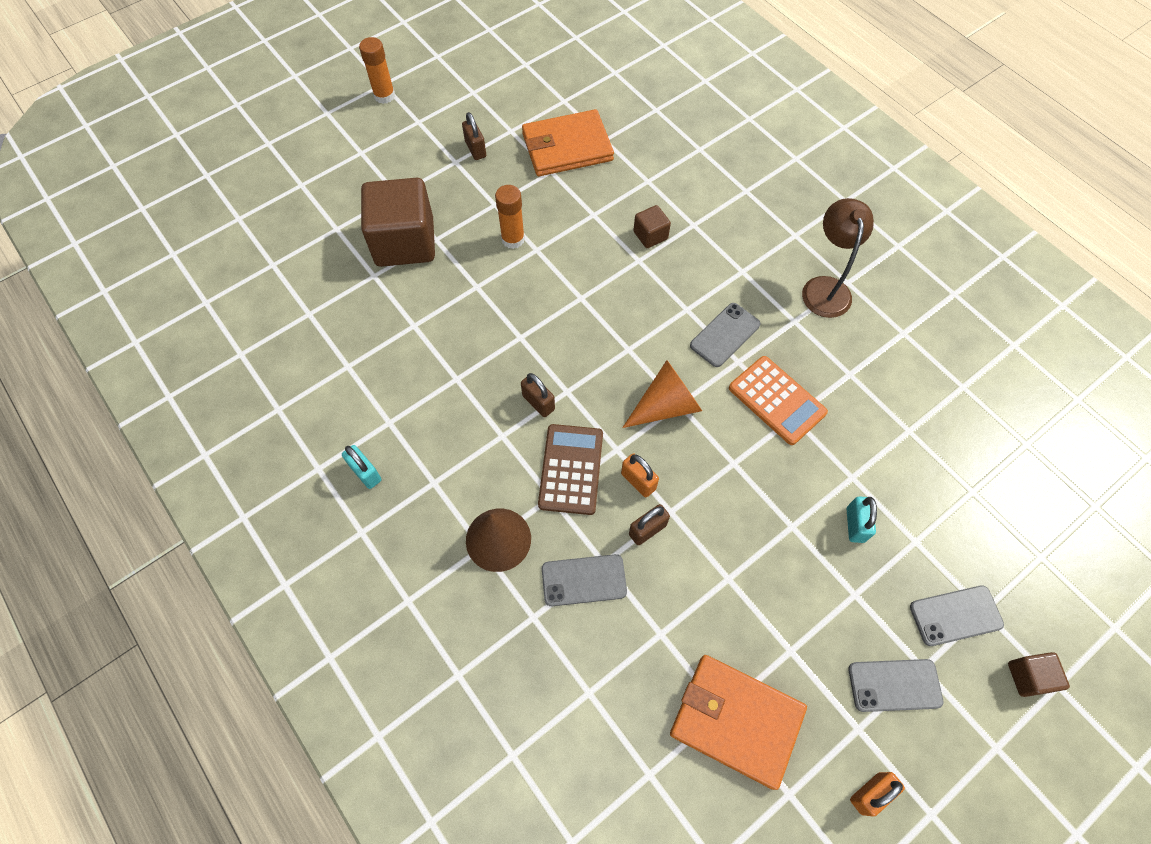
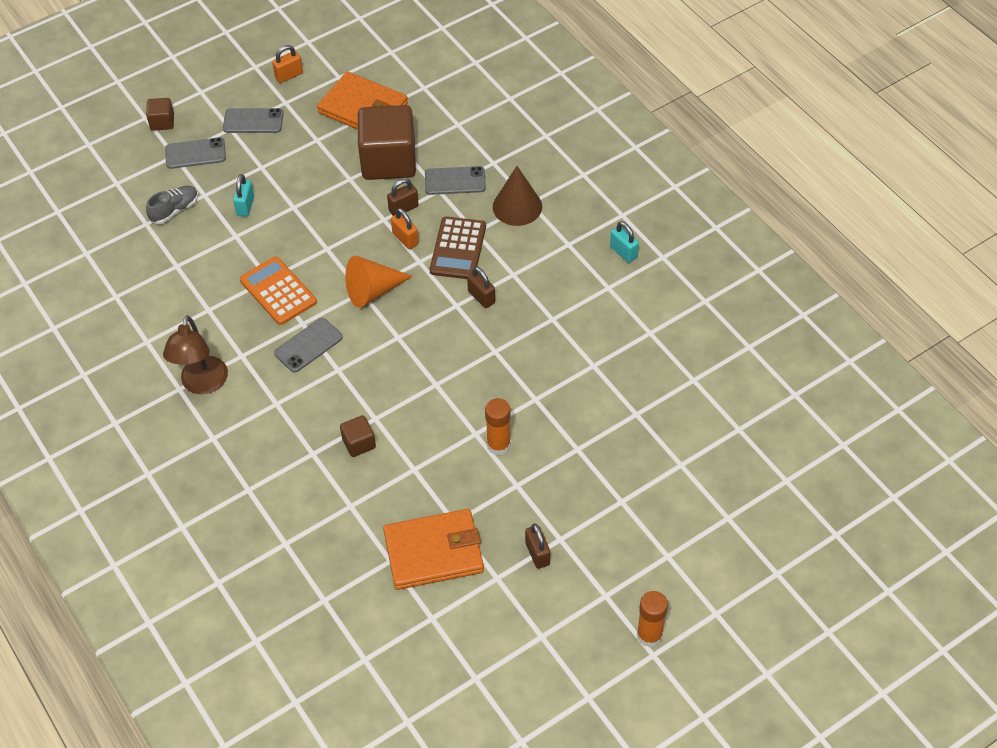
camera: 175 degrees left, 10 degrees down
brown cube [361,178,435,267] -> brown cube moved to [358,105,416,180]
none -> grey shoe [146,185,198,224]

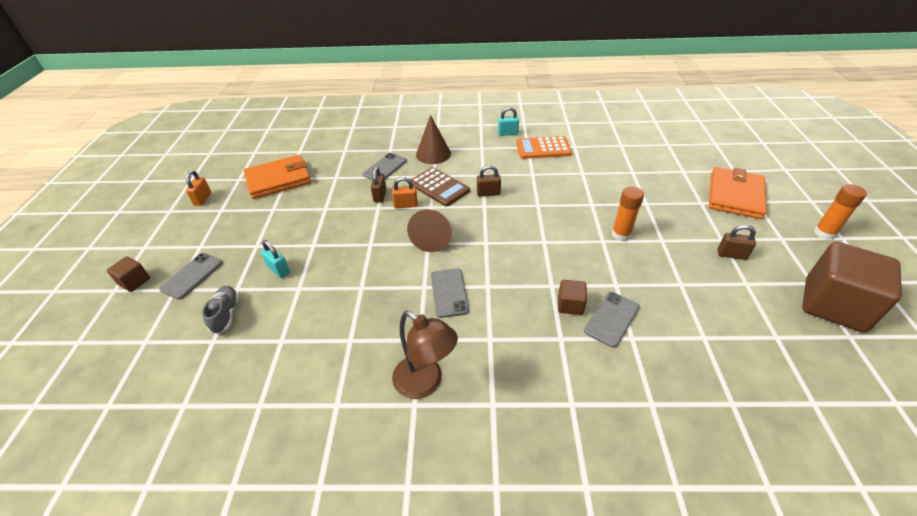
camera: 55 degrees left, 10 degrees down
grey phone [223,108,284,133] -> grey phone moved to [584,292,640,348]
orange calculator [240,256,317,325] -> orange calculator moved to [516,136,572,159]
orange cone [345,256,413,308] -> brown cone [407,209,452,252]
brown cube [358,105,416,180] -> brown cube moved to [802,242,902,333]
orange wallet [383,509,484,590] -> orange wallet moved to [709,167,767,219]

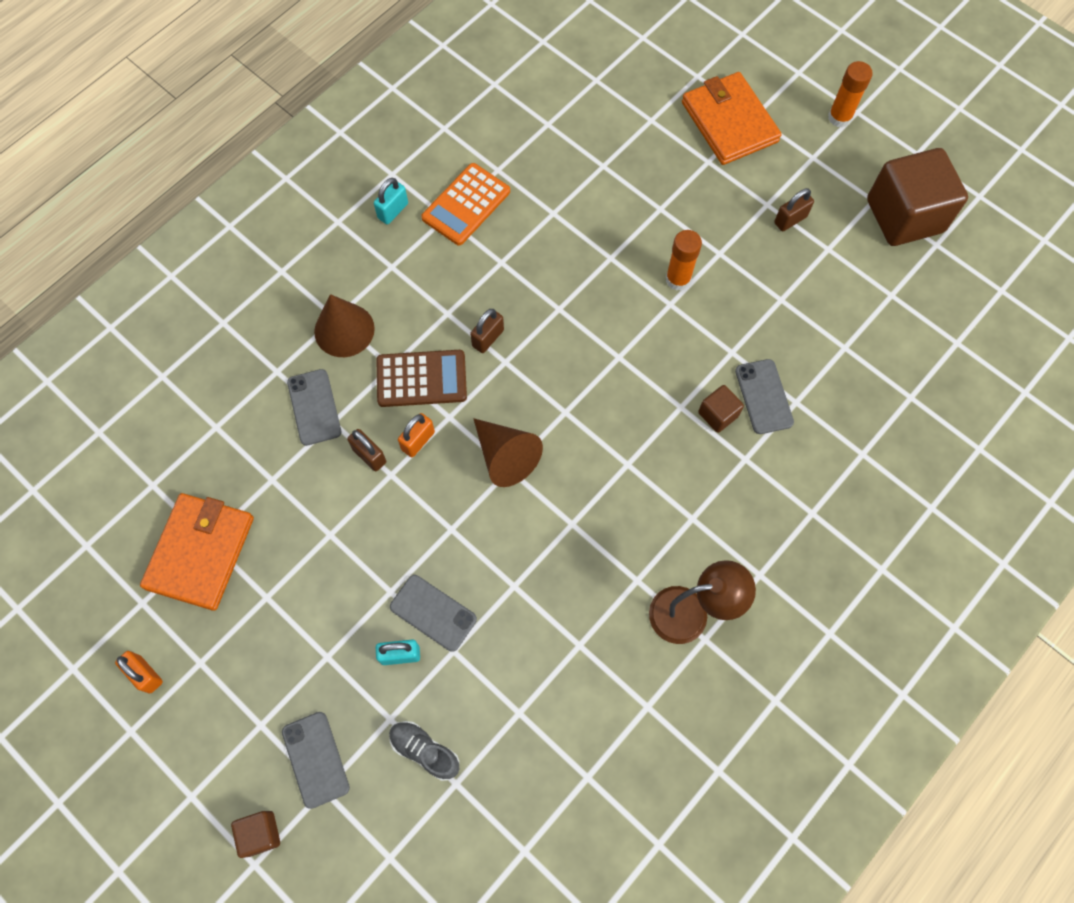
camera: 50 degrees left, 25 degrees up
grey phone [431,269,469,318] -> grey phone moved to [390,575,477,652]

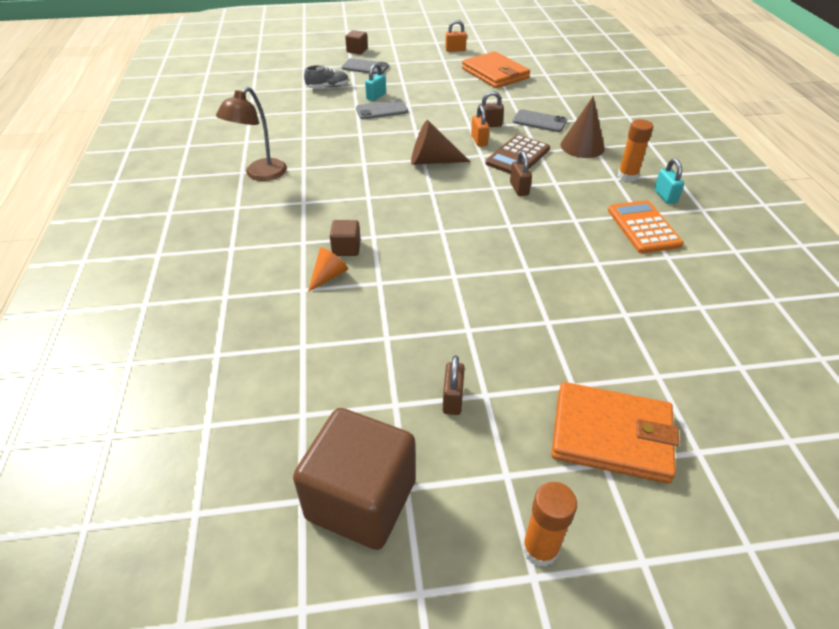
camera: 130 degrees right, 25 degrees down
orange glue stick [666,230,702,291] -> orange glue stick moved to [618,119,653,182]
grey phone [735,359,794,434] -> orange cone [308,248,348,292]

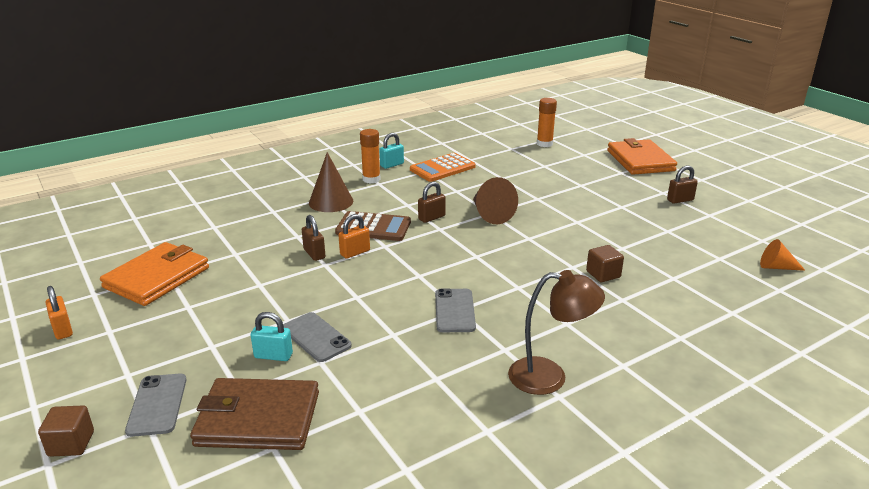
camera: 115 degrees left, 15 degrees down
brown cube [293,408,416,550] -> none
grey shoe [304,65,349,88] -> brown wallet [190,378,319,450]
orange cone [308,248,348,292] -> orange cone moved to [760,239,805,271]
brown cone [411,120,470,165] -> brown cone moved to [473,177,518,224]
grey phone [513,109,567,132] -> grey phone moved to [435,288,476,332]
orange glue stick [522,482,577,567] -> orange glue stick moved to [537,98,557,147]

